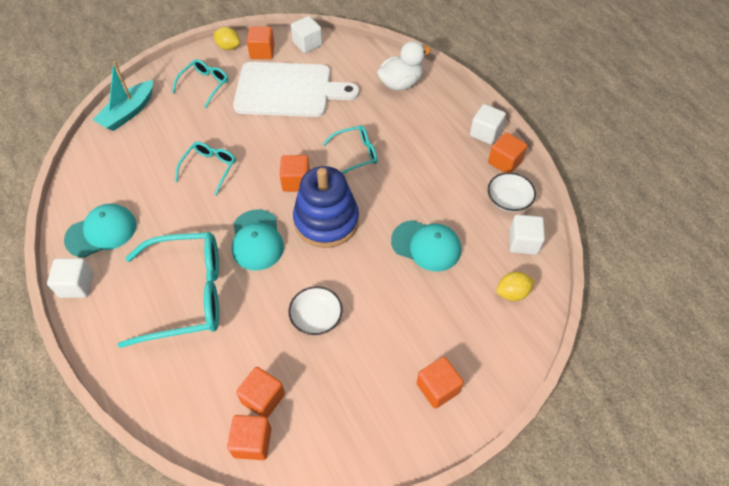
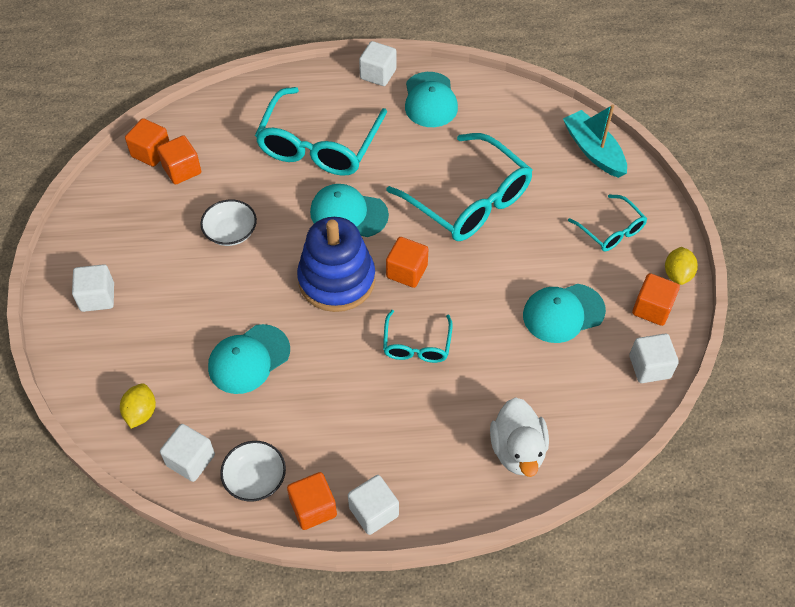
camera: 115 degrees right, 0 degrees up
turquoise glasses [175,142,236,196] -> turquoise glasses [386,133,532,241], size x1.93
yellow lemon [213,27,240,50] -> yellow lemon turned 45 degrees counterclockwise [665,247,698,285]
white cutting board [233,62,359,117] -> turquoise cap [523,284,606,343]
orange cube [417,357,464,409] -> white cube [72,264,114,312]

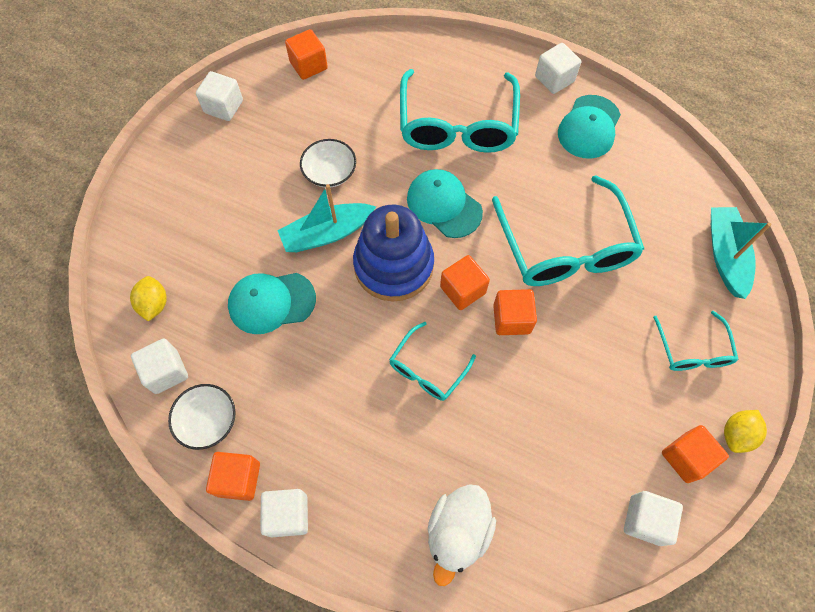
camera: 30 degrees right, 10 degrees up
white cube [72,264,114,312] -> white cube moved to [196,71,243,121]
yellow lemon [120,383,156,429] -> yellow lemon turned 45 degrees counterclockwise [130,276,167,321]
orange cube [157,135,201,184] -> orange cube moved to [493,289,537,335]
turquoise glasses [255,87,387,176] -> turquoise glasses turned 45 degrees counterclockwise [400,69,520,153]
turquoise cap [523,284,606,343] -> none
none -> turquoise boat [277,184,376,252]

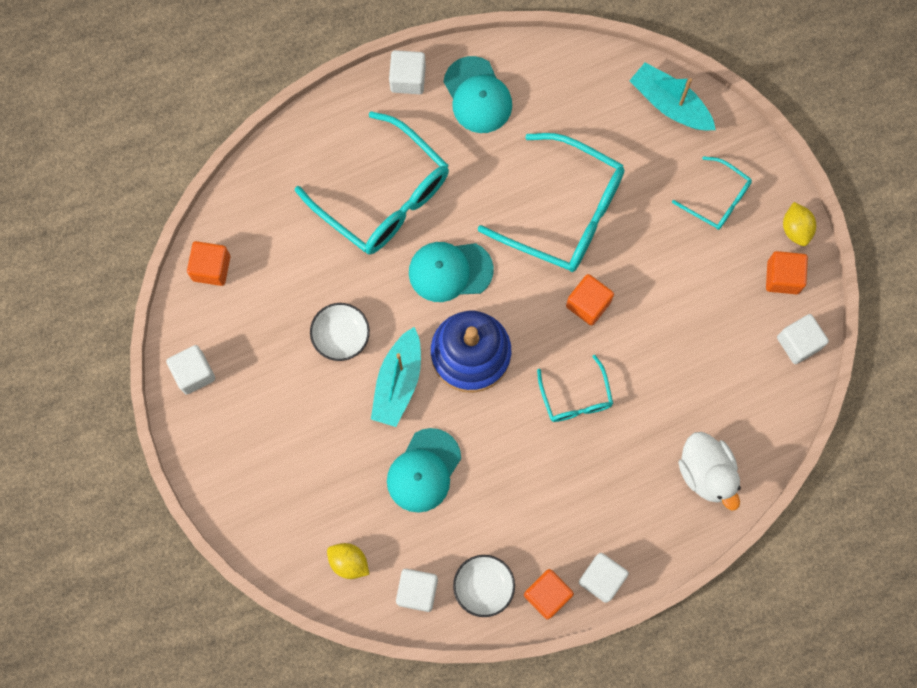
camera: 50 degrees left, 10 degrees up
orange cube [440,255,490,310] -> none

